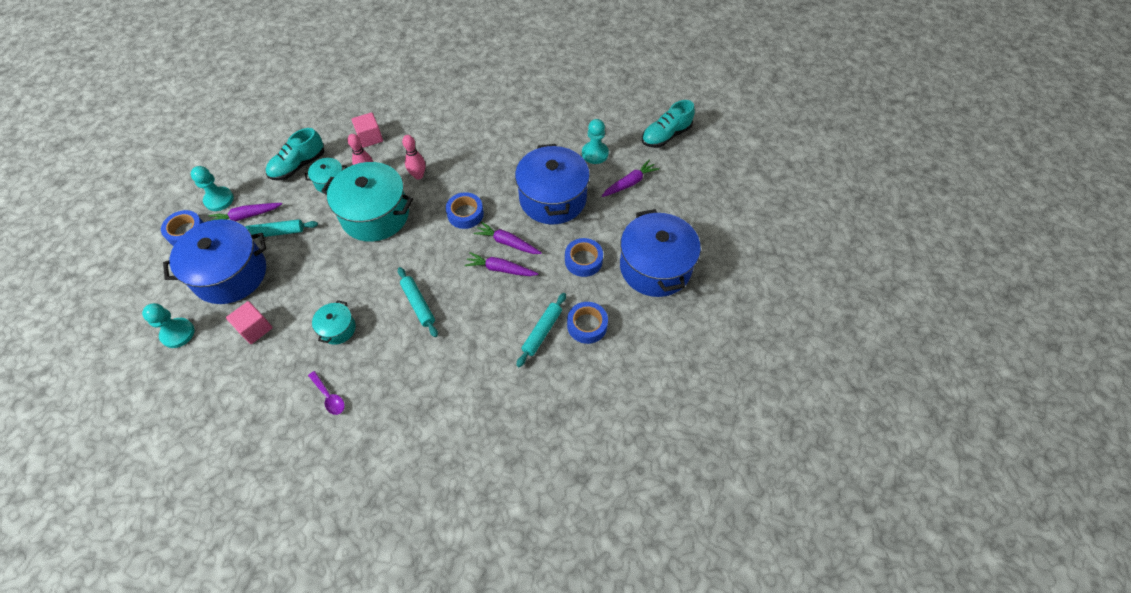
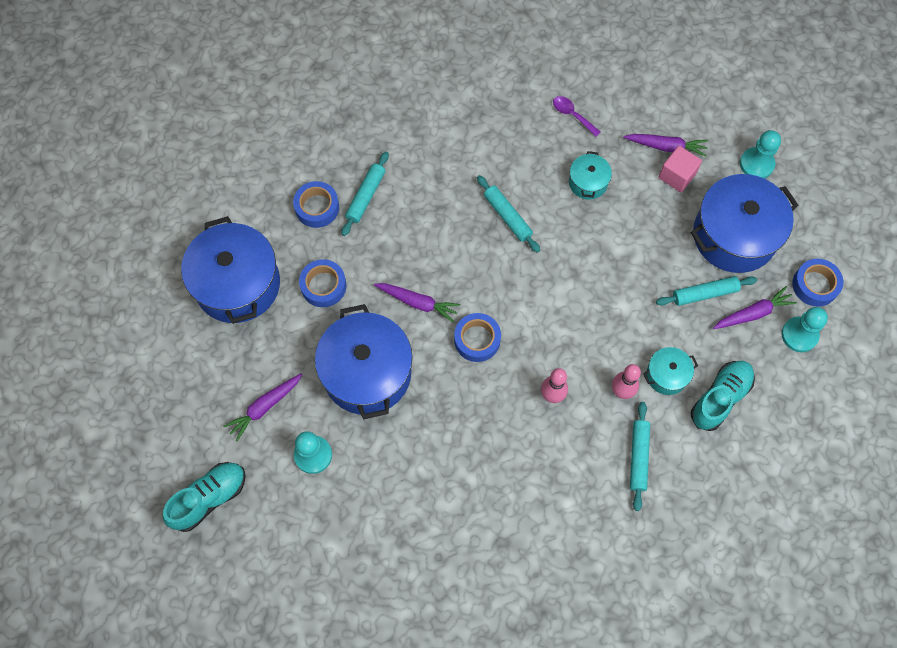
camera: 175 degrees right, 10 degrees up
turquoise pot [321,162,413,242] -> none
pink cube [351,112,383,148] -> turquoise rolling pin [630,402,650,511]
purple carrot [464,252,538,276] -> purple carrot moved to [623,134,708,157]

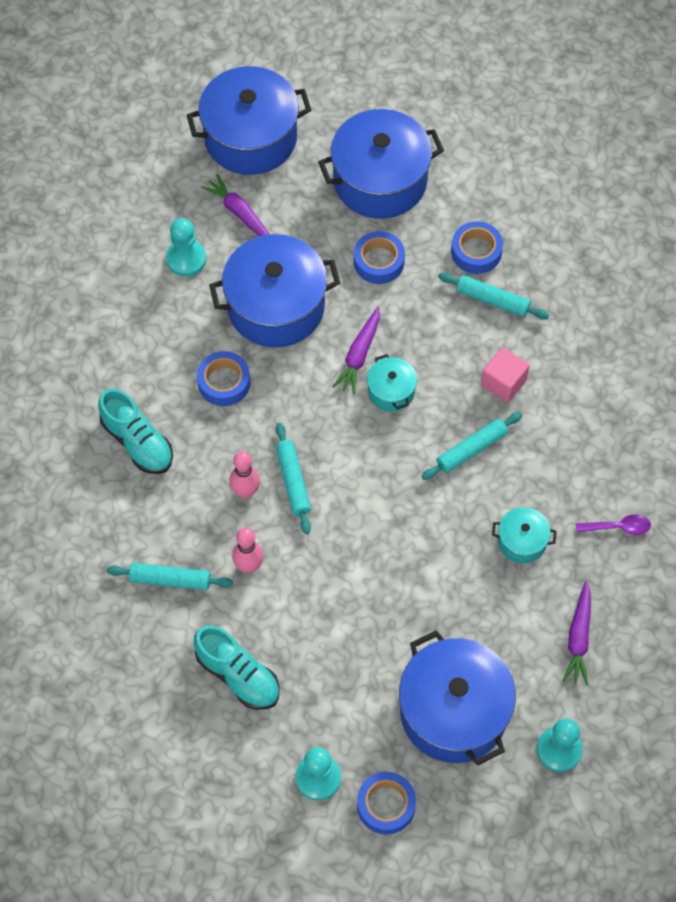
camera: 90 degrees right, 5 degrees down
turquoise shoe [163,462,246,532] -> turquoise shoe moved to [98,389,173,474]
blue tape [454,313,501,362] -> blue tape moved to [197,351,250,406]
purple spoon [553,96,601,137] -> purple spoon turned 45 degrees clockwise [576,514,651,535]
turquoise pot [643,347,698,395] -> turquoise pot moved to [367,354,417,412]
turquoise rolling pin [656,276,757,306] -> turquoise rolling pin moved to [275,423,311,534]
pink cube [659,146,702,192] -> pink cube moved to [481,347,530,402]
purple carrot [713,286,797,329] -> none
none -> blue pot [187,66,311,175]

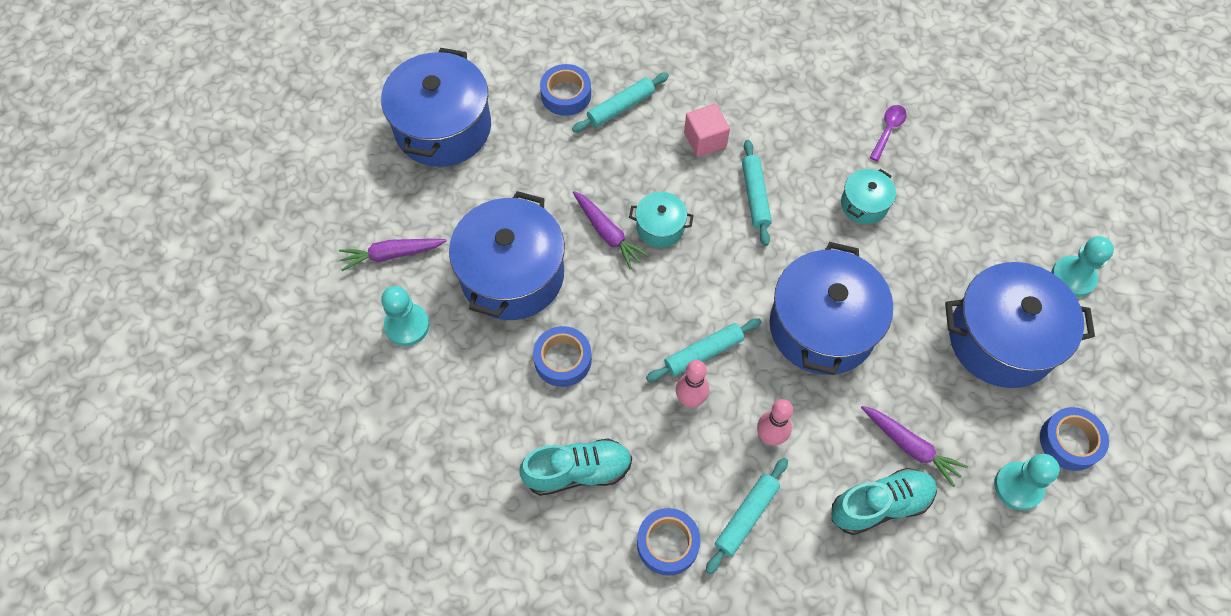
camera: 60 degrees left, 0 degrees up
blue pot [187,66,311,175] -> blue pot moved to [770,242,893,375]
turquoise rolling pin [275,423,311,534] -> turquoise rolling pin turned 45 degrees counterclockwise [646,318,761,382]
blue tape [354,231,405,284] -> blue tape moved to [637,508,701,576]
purple carrot [563,581,591,685] -> purple carrot moved to [861,406,968,487]

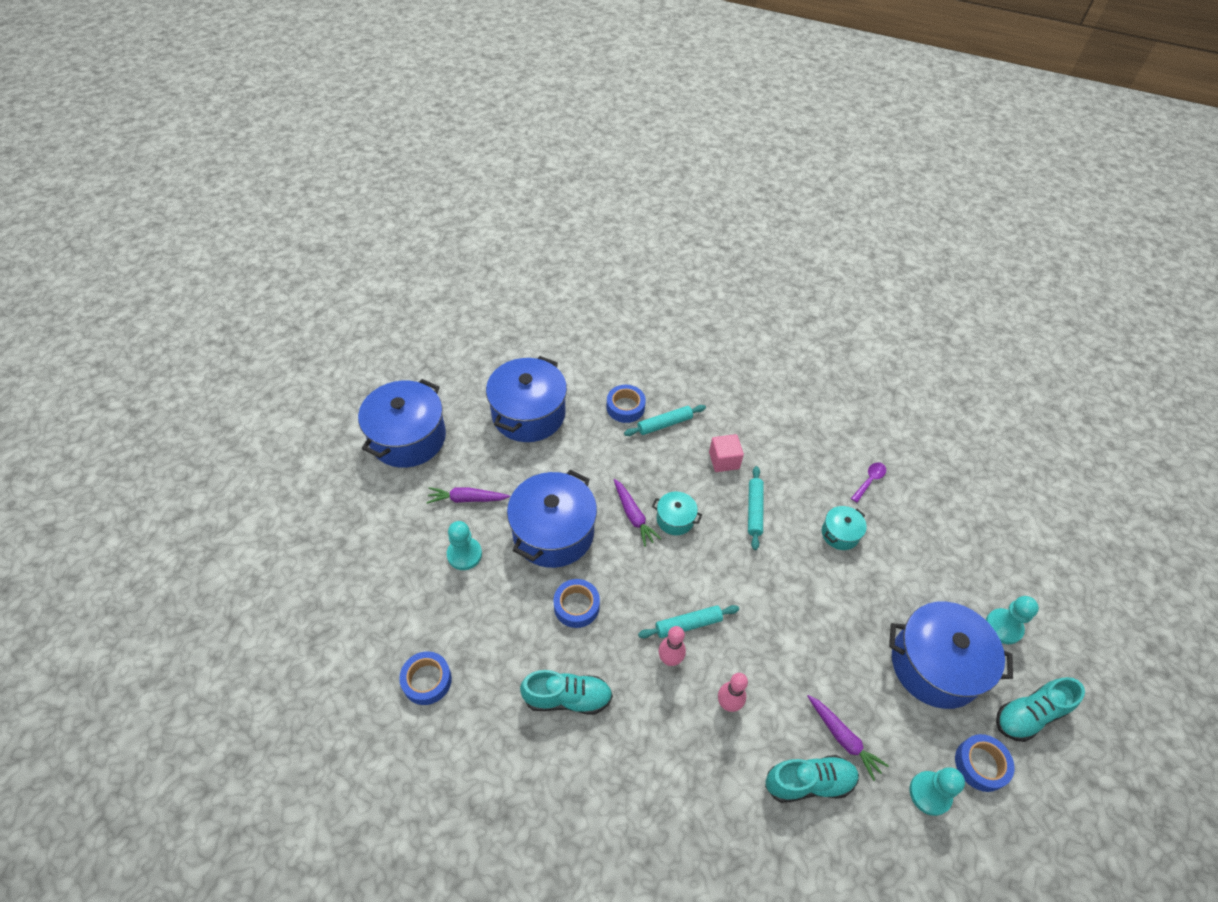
camera: 10 degrees right, 10 degrees down
blue tape [637,508,701,576] -> blue tape moved to [399,651,452,705]
turquoise rolling pin [706,458,788,574] -> none
blue pot [770,242,893,375] -> blue pot moved to [358,379,446,468]
none -> turquoise shoe [996,677,1085,742]

